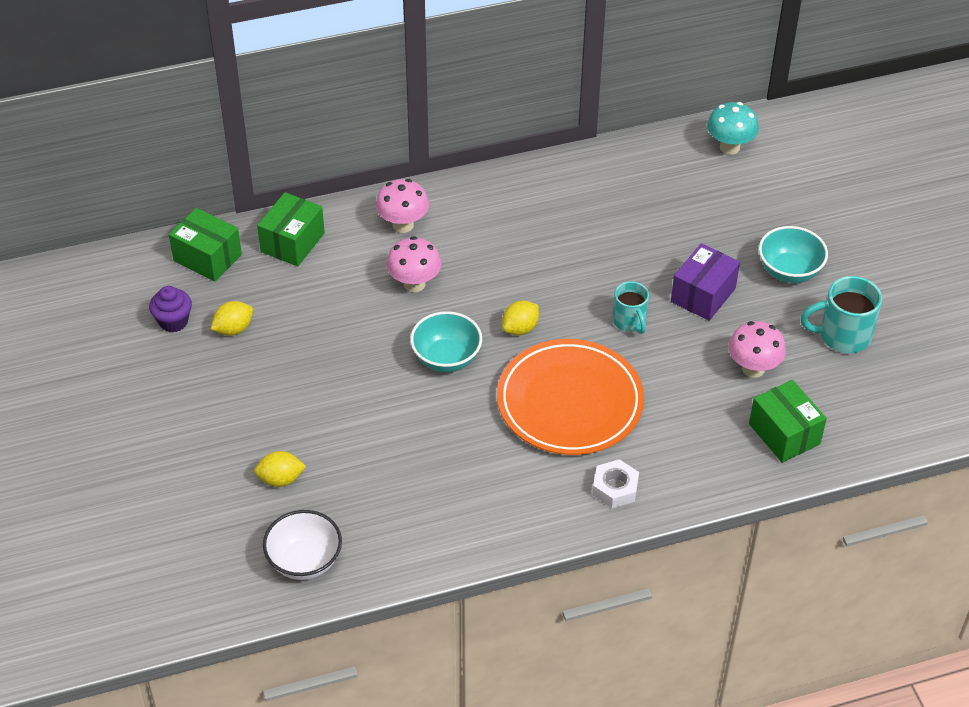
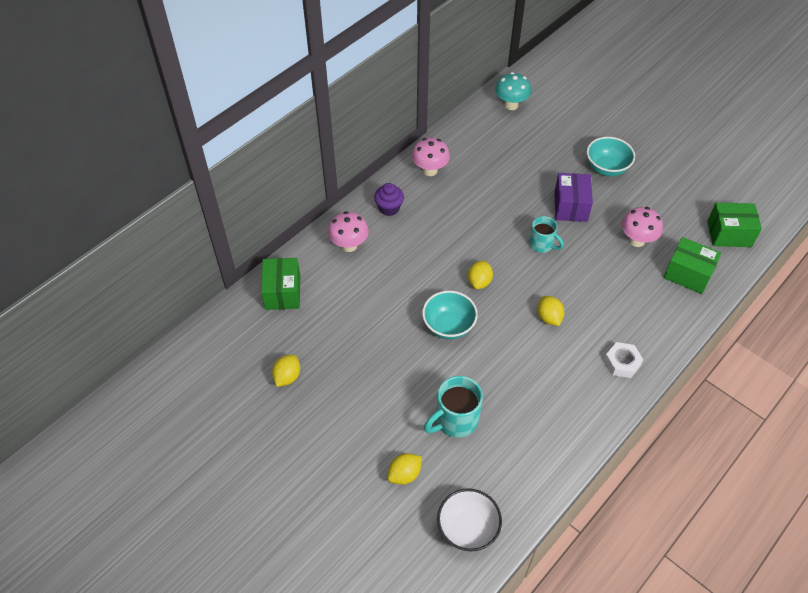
camera: 30 degrees left, 5 degrees up
purple cupcake [149,286,192,332] -> purple cupcake moved to [374,183,404,216]
green box [169,208,242,282] -> green box moved to [707,203,762,247]
pink mushroom [386,236,442,292] -> pink mushroom moved to [412,137,450,176]
orange plate [497,339,644,455] -> yellow lemon [538,296,564,326]
turquoise mug [800,276,882,353] -> turquoise mug moved to [424,376,483,437]

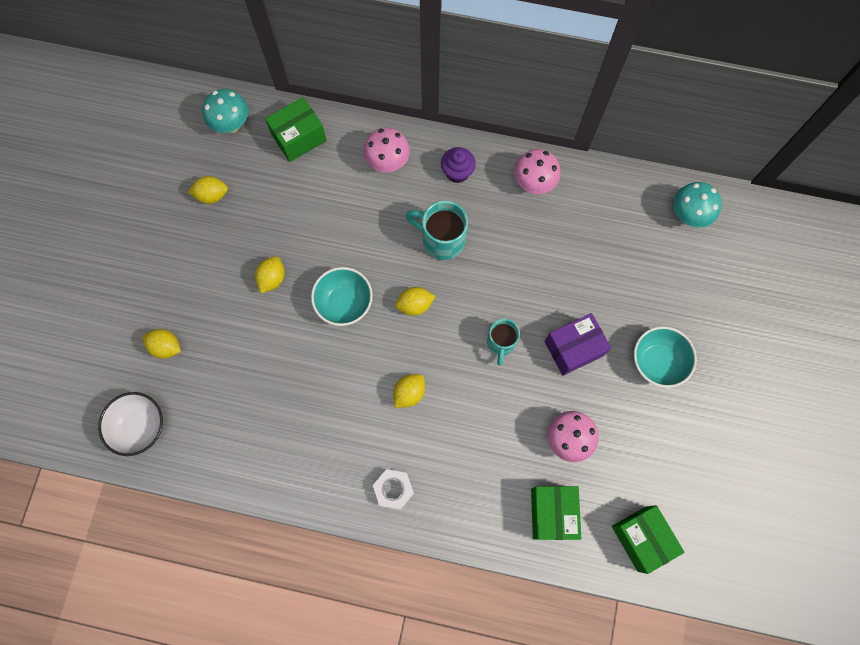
camera: 60 degrees right, 20 degrees up
turquoise mug [424,376,483,437] -> turquoise mug moved to [406,201,468,260]
none -> turquoise mushroom [202,89,248,133]
none -> yellow lemon [255,256,285,293]

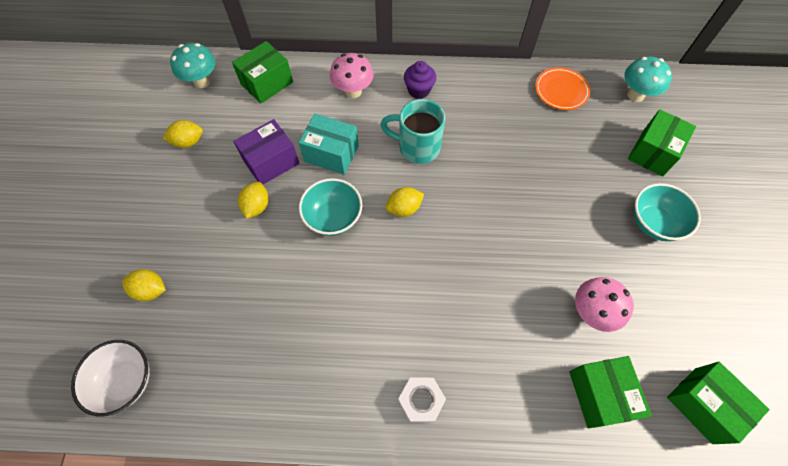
camera: 10 degrees left, 10 degrees down
yellow lemon [393,374,425,408] -> none
turquoise mug [487,319,520,366] -> none
pink mushroom [514,149,561,194] -> none
purple box [544,313,611,376] -> purple box moved to [233,119,299,184]
none -> turquoise box [299,114,359,175]
none -> orange plate [535,67,590,110]
none -> green box [628,109,696,177]

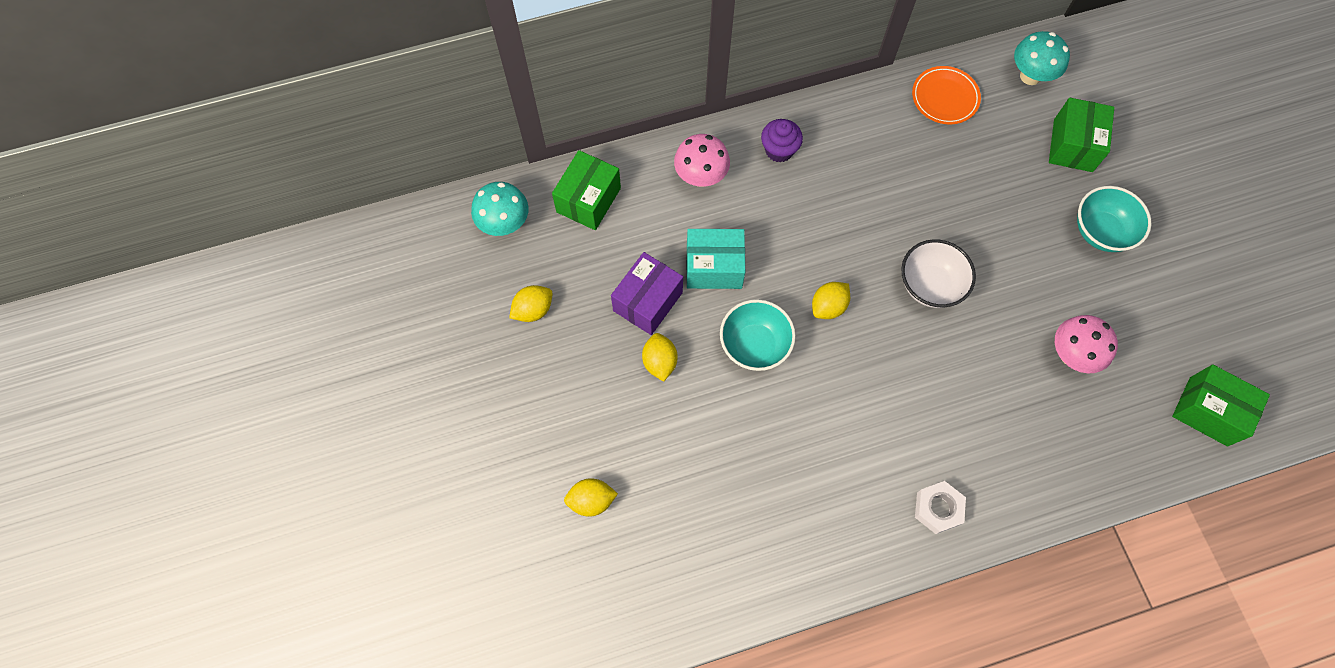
camera: 20 degrees left, 5 degrees up
white bowl [71,340,150,416] -> white bowl moved to [901,239,976,308]
turquoise mug [380,99,445,164] -> none
green box [569,356,652,428] -> none

